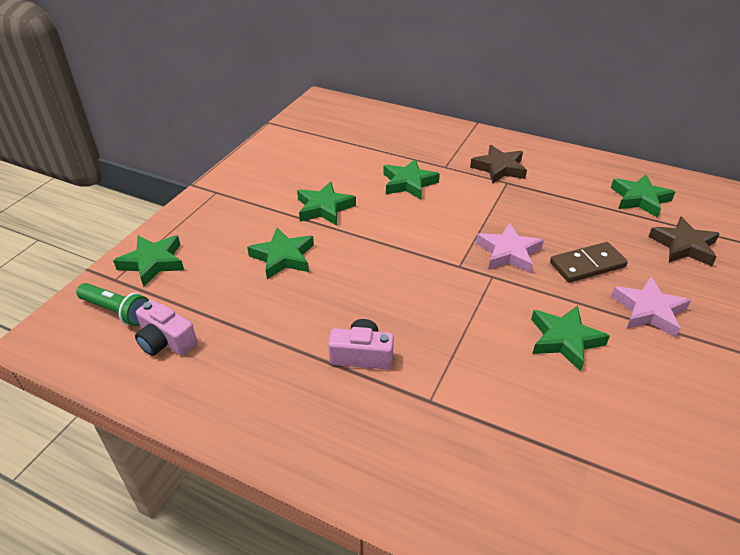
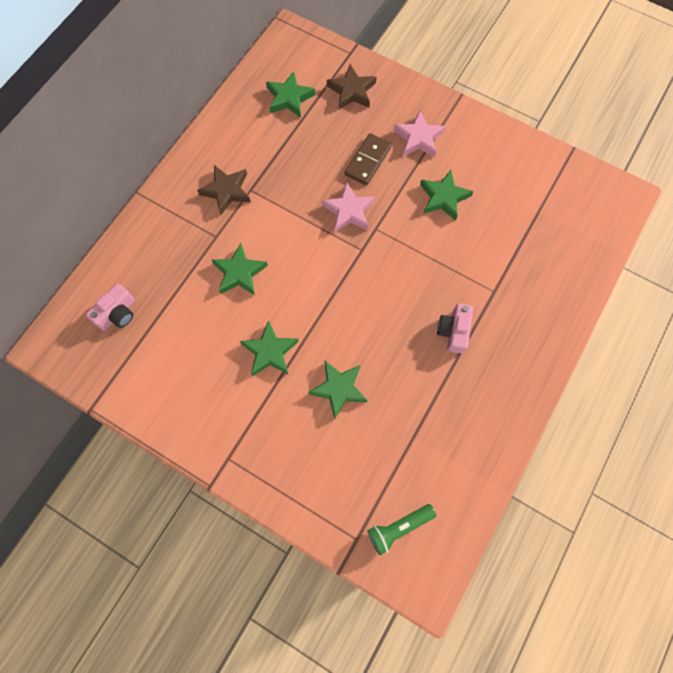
camera: 85 degrees left, 30 degrees up
green flashlight [76,283,149,326] -> green flashlight turned 150 degrees counterclockwise [367,504,437,555]
green star [113,235,184,287] -> none
pink camera [135,300,197,356] -> pink camera moved to [86,284,135,331]
brown domino [550,242,628,283] -> brown domino turned 45 degrees clockwise [344,133,392,185]

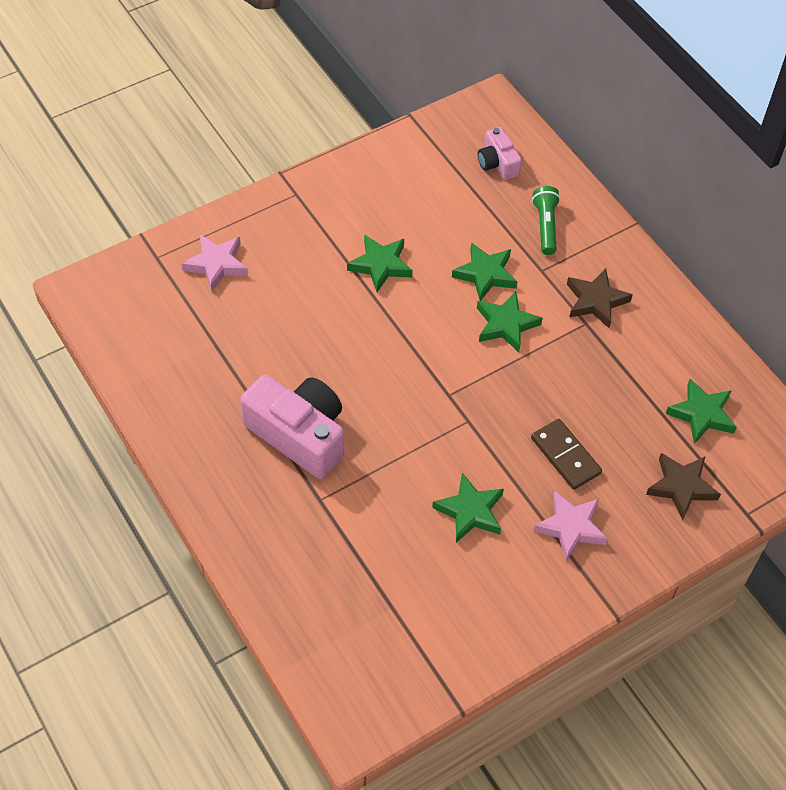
camera: 115 degrees right, 15 degrees down
green star [308,361,367,419] -> green star moved to [477,291,543,352]
pink star [322,182,375,232] -> pink star moved to [181,234,248,292]
green flashlight [367,504,437,555] -> green flashlight moved to [532,186,560,255]
pink camera [437,303,473,354] -> pink camera [240,375,344,479], size x1.89

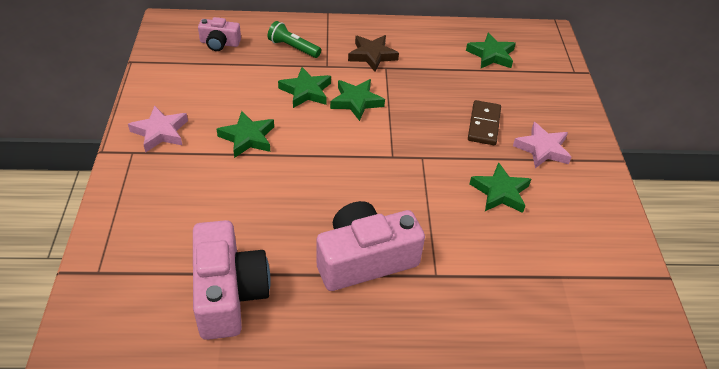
camera: 60 degrees left, 10 degrees down
pink star [181,234,248,292] -> pink star moved to [128,106,188,153]
brown domino [531,419,602,490] -> brown domino turned 75 degrees counterclockwise [468,100,501,145]
brown star [646,453,721,520] -> none
none -> pink camera [193,220,271,340]

